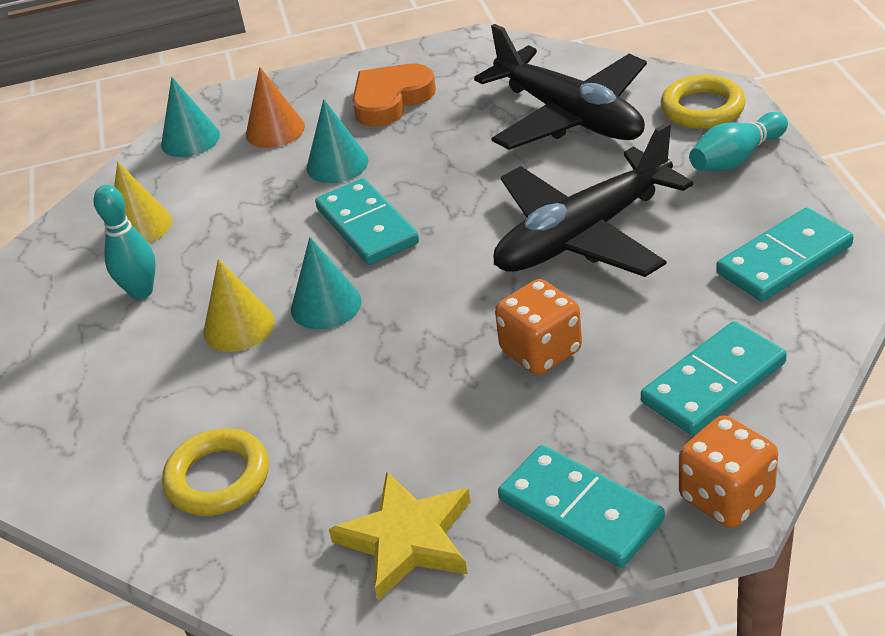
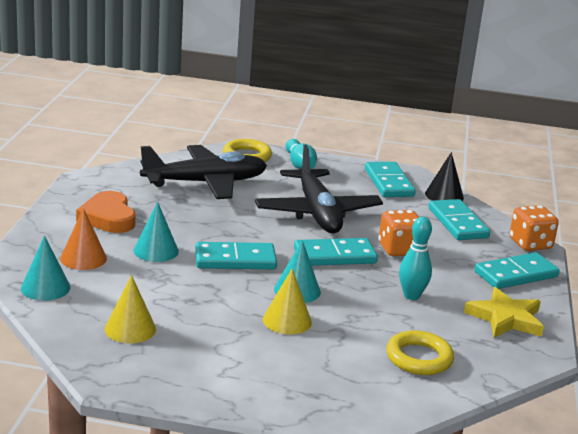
camera: 75 degrees left, 15 degrees down
turquoise bowling pin [94,185,156,299] -> turquoise bowling pin moved to [399,217,432,300]
none -> turquoise domino [294,238,378,266]
none -> black cone [425,152,464,201]

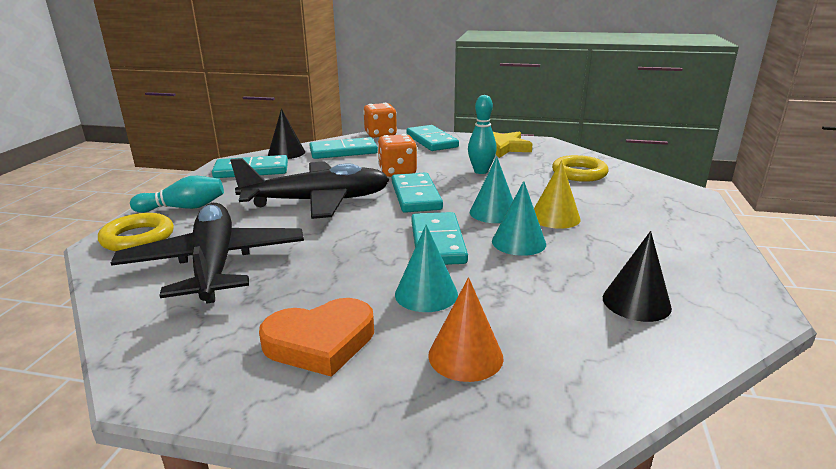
camera: 85 degrees left, 0 degrees up
turquoise cone [21,235,70,301] -> turquoise cone moved to [492,181,546,256]
yellow cone [105,275,156,343] -> black cone [603,231,672,322]

